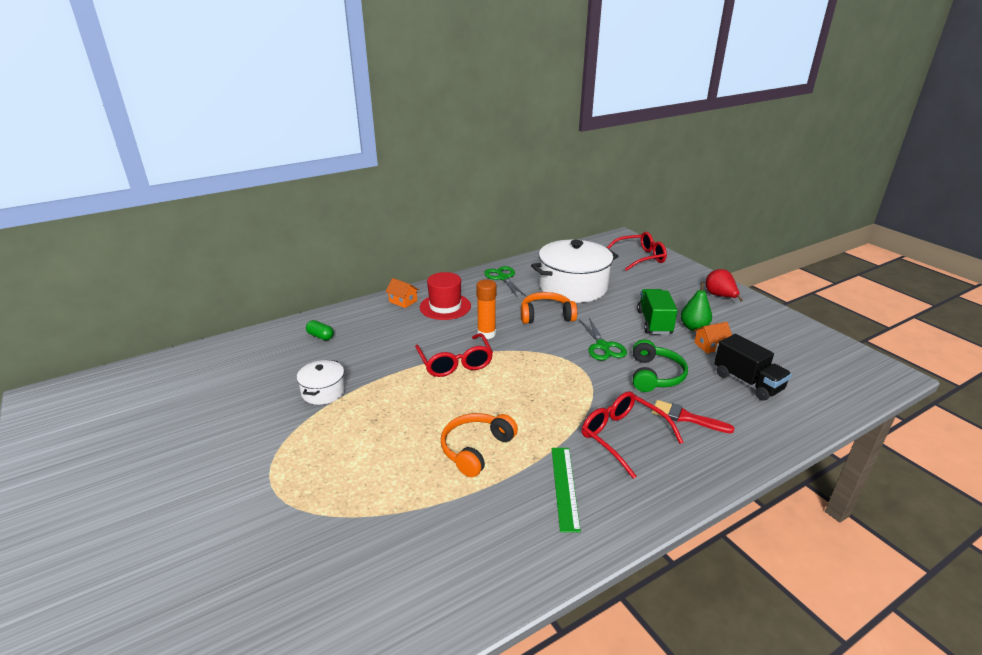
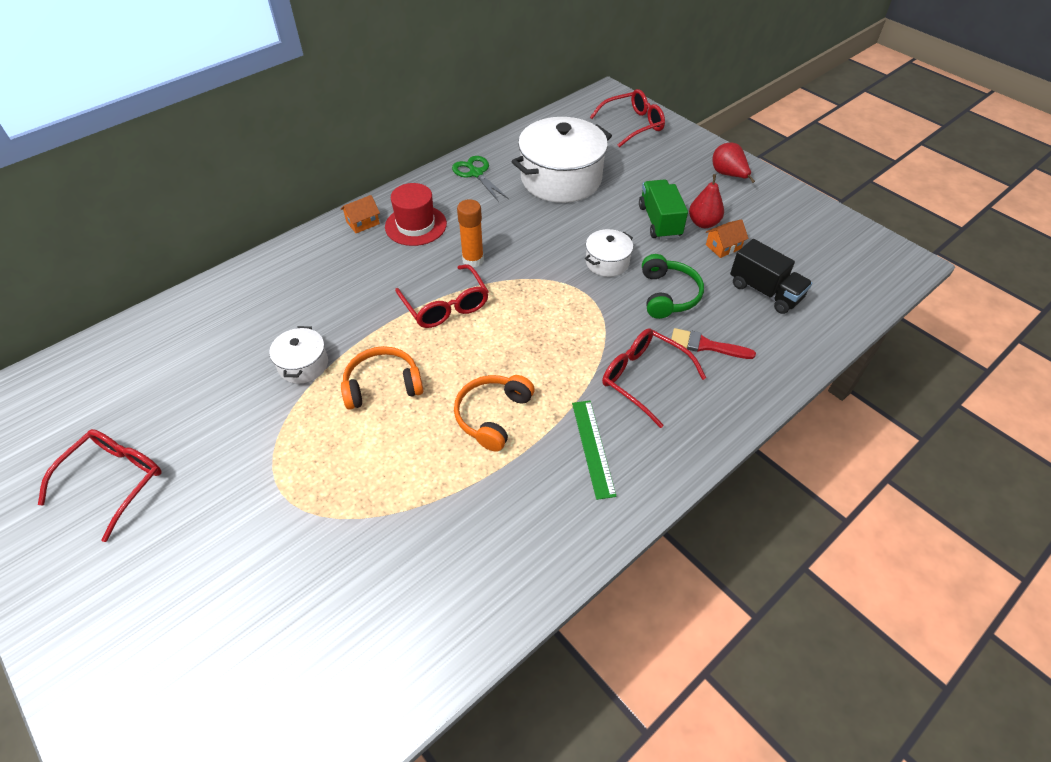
camera: 10 degrees left, 20 degrees up
green capsule [306,320,334,340] -> none
orange house [386,278,419,308] -> orange house turned 60 degrees counterclockwise [341,195,380,233]
orange headphones [521,292,577,324] -> orange headphones moved to [341,346,423,410]
green scissors [579,318,627,360] -> white pot [585,229,633,277]
green pear [681,283,712,331] -> red pear [689,174,724,228]
none -> red glasses [38,429,162,542]

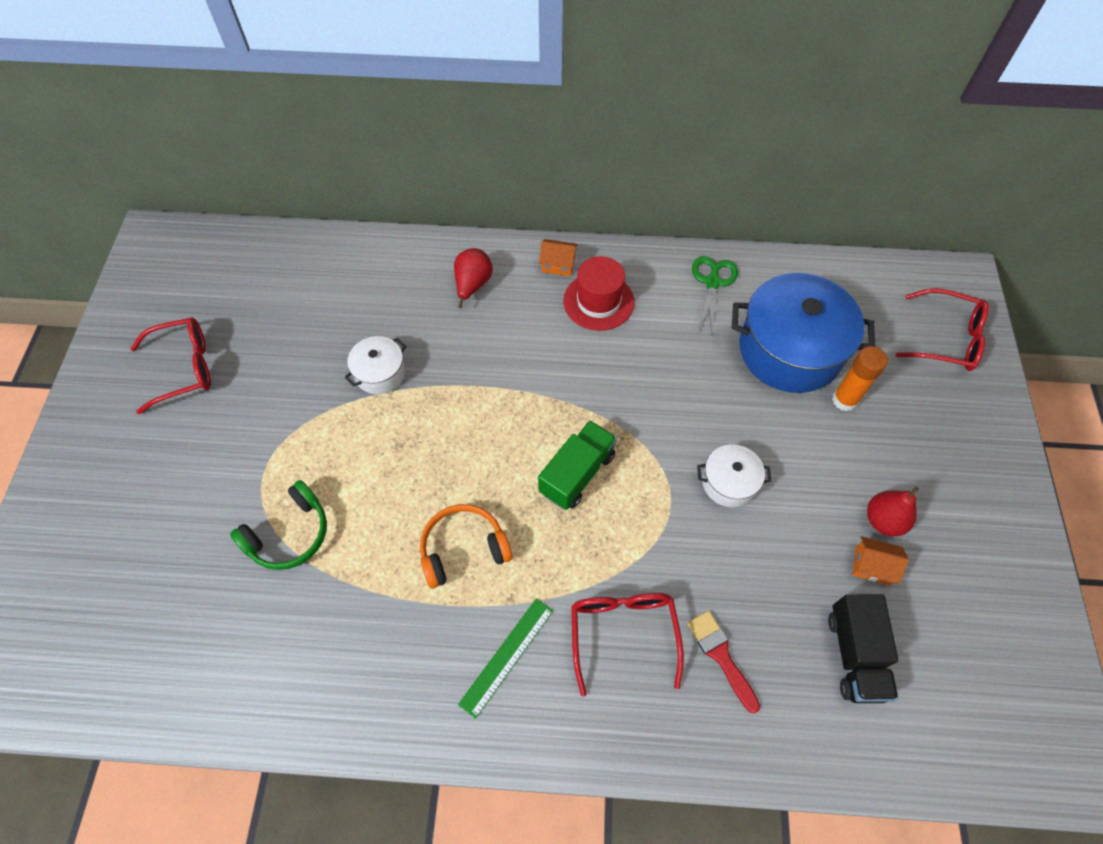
camera: 45 degrees right, 10 degrees up
orange headphones [341,346,423,410] -> none
red glasses [395,264,489,328] -> none
orange glue stick [457,199,484,267] -> orange glue stick moved to [832,346,888,411]
white pot [511,117,612,203] -> blue pot [732,273,875,393]
green truck [639,179,688,240] -> green truck moved to [538,420,617,510]
green headphones [642,254,704,319] -> green headphones moved to [230,480,327,570]
red pear [713,143,755,183] -> red pear moved to [454,248,493,308]

